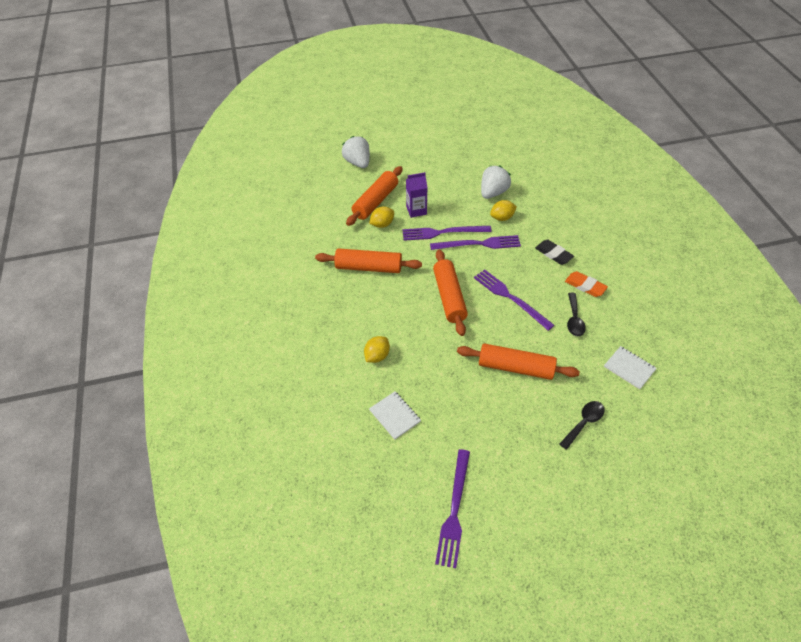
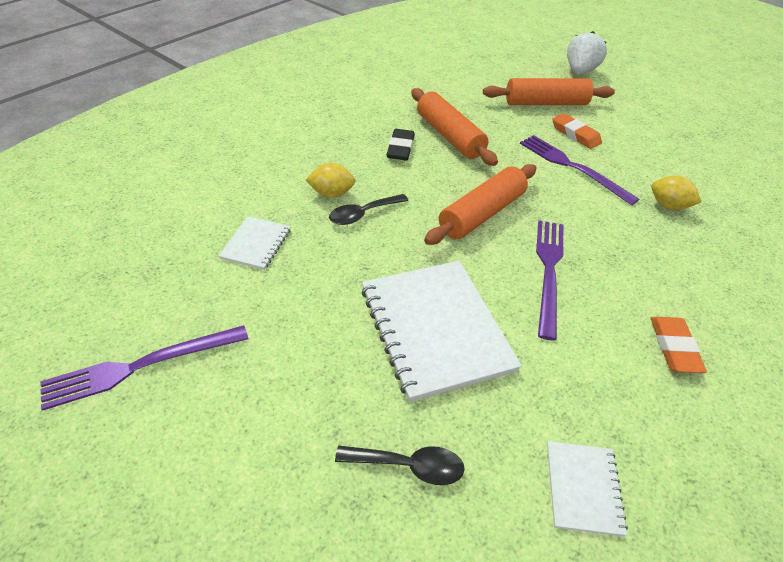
camera: 50 degrees right, 5 degrees down
yellow lemon [369,206,394,228] -> none
purple carton [406,172,428,218] -> orange eraser [552,113,602,149]
purple fork [430,235,521,250] -> none
orange rolling pin [457,343,580,380] -> white notebook [361,261,522,402]
white strawberry [481,166,511,199] -> none
black eraser [535,239,574,265] -> black eraser moved to [387,129,415,161]
black spoon [567,293,586,336] -> black spoon moved to [329,194,408,225]

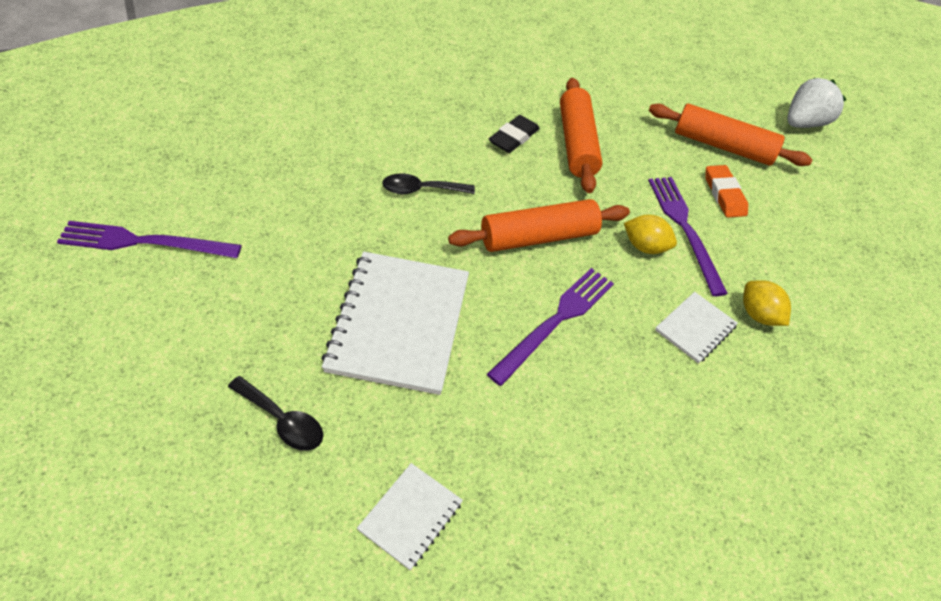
camera: 25 degrees right, 5 degrees up
white notebook [218,216,291,270] -> white notebook moved to [655,292,738,363]
yellow lemon [306,163,355,198] -> yellow lemon moved to [624,215,677,254]
orange eraser [651,317,707,373] -> none

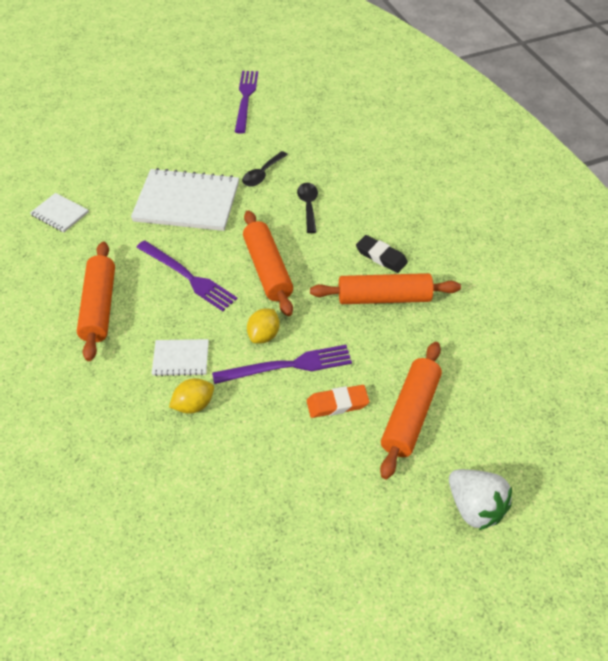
camera: 95 degrees right, 0 degrees up
black spoon [228,376,323,451] -> black spoon moved to [242,151,288,187]
white notebook [655,292,738,363] -> white notebook turned 45 degrees counterclockwise [151,339,209,376]
none -> orange rolling pin [77,242,115,361]

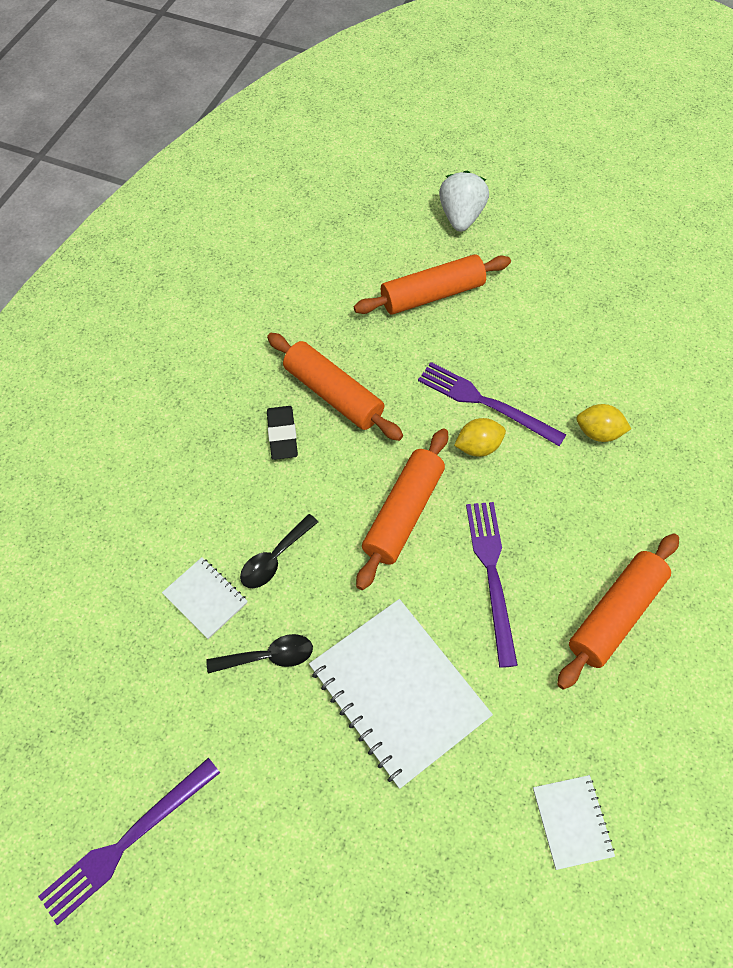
camera: 135 degrees left, 10 degrees up
white notebook [151,339,209,376] -> white notebook moved to [162,557,248,639]
orange eraser [307,385,369,418] -> none

